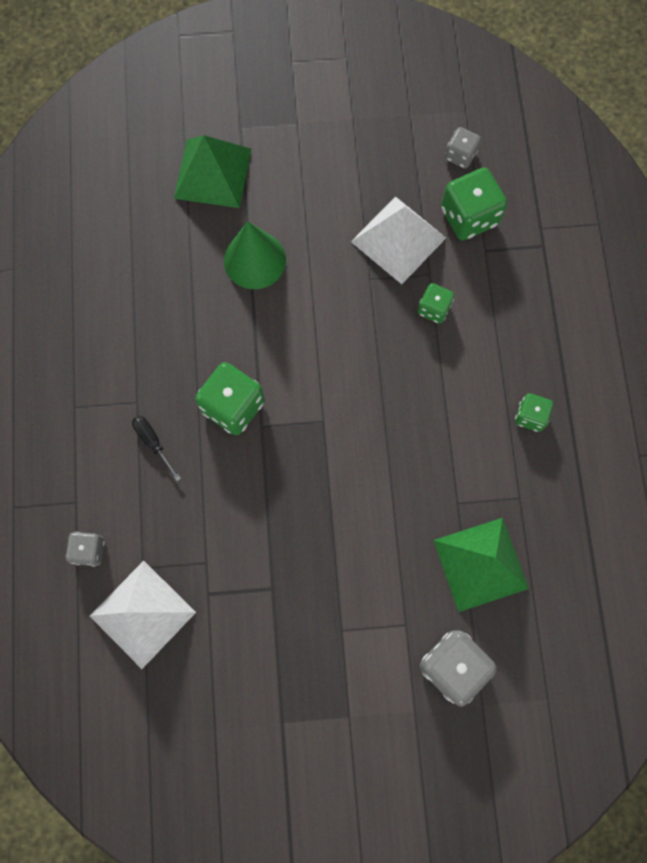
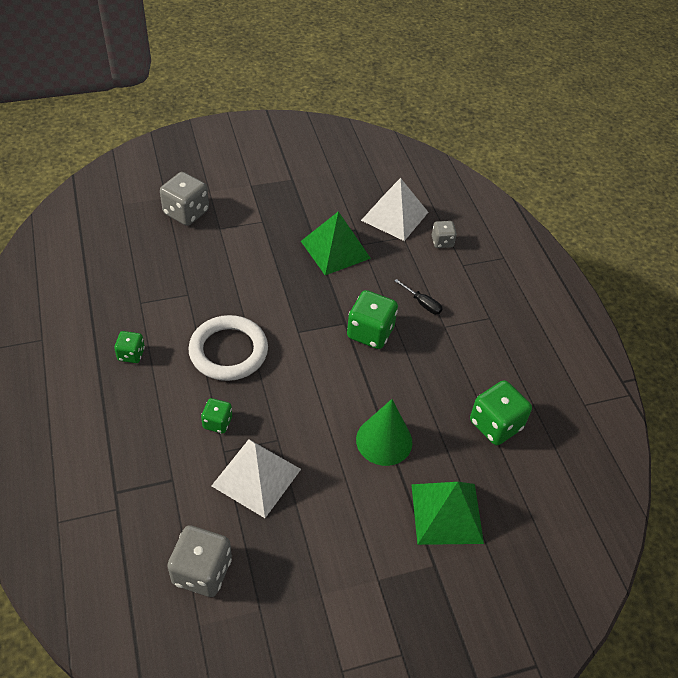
camera: 165 degrees right, 25 degrees down
green pyramid [433,518,529,612] -> green pyramid moved to [301,211,371,275]
green dice [441,168,507,241] -> green dice moved to [470,380,532,445]
grey dice [445,127,481,169] -> grey dice [167,525,232,597], size x1.76
none -> white ring [189,315,268,381]

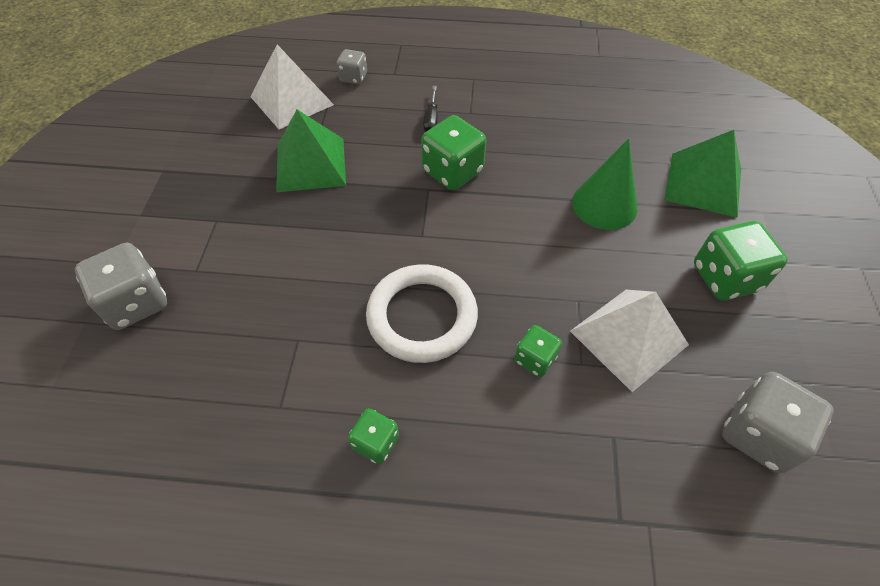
camera: 65 degrees left, 5 degrees up
black screwdriver [395,279,443,314] -> black screwdriver turned 120 degrees clockwise [423,86,438,131]
green dice [470,380,532,445] -> green dice moved to [694,221,788,301]

